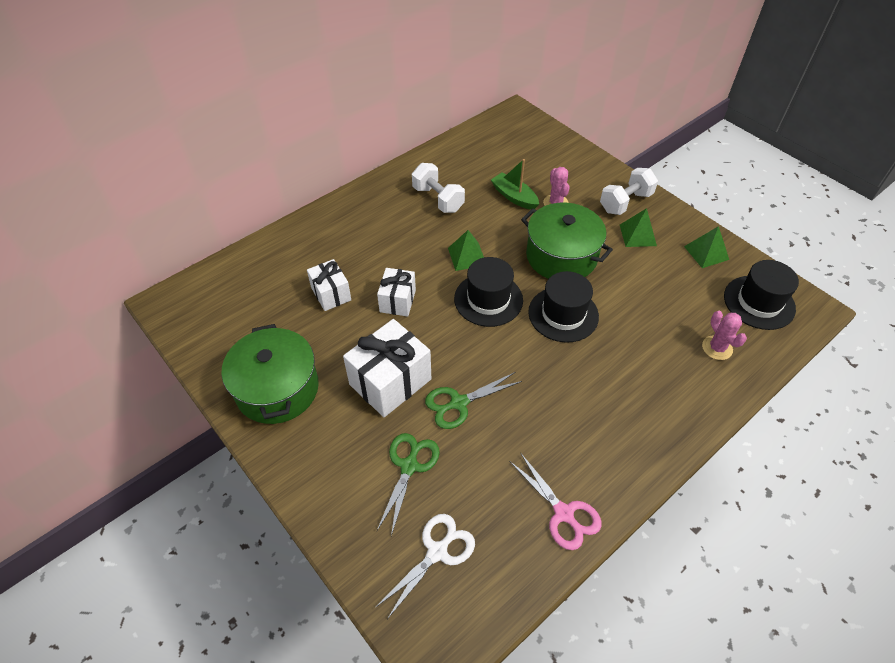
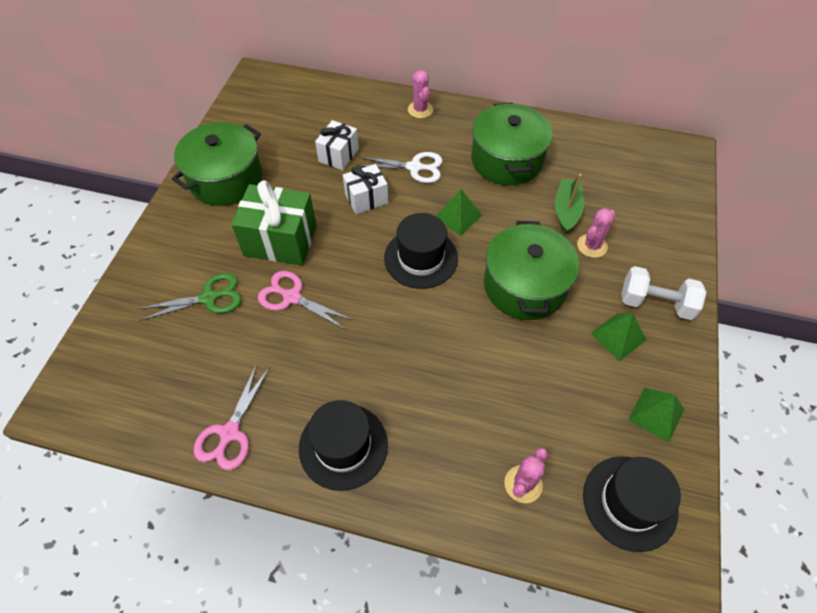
camera: 55 degrees right, 5 degrees up
white gift [343,319,431,417] -> green gift [231,180,317,265]
white scissors [375,514,475,619] -> white scissors moved to [355,152,443,183]
white dumbbell [412,163,465,213] -> green pot [471,103,553,185]
green scissors [425,372,522,429] -> pink scissors [258,271,353,330]
black hat [528,271,599,343] -> black hat moved to [299,400,388,491]
none -> pink cactus [408,70,433,118]

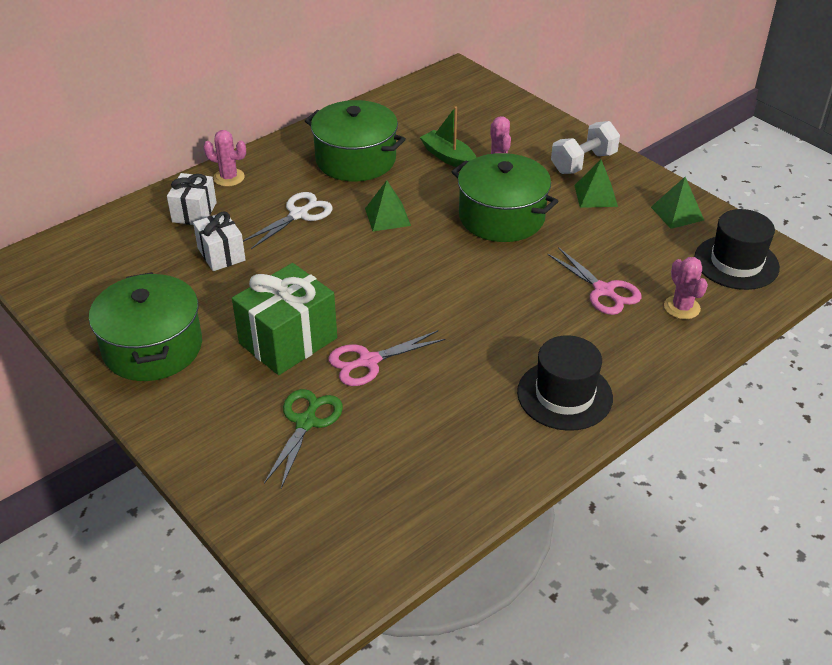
camera: 55 degrees left, 15 degrees down
pink scissors [194,364,270,470] -> pink scissors moved to [547,247,641,315]
white gift [343,164,388,214] -> white gift moved to [167,173,217,225]
black hat [384,213,458,289] -> none

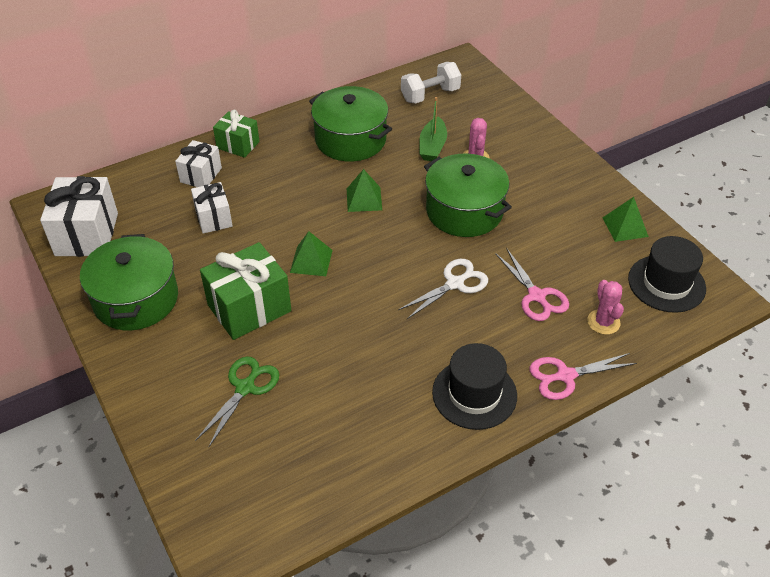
camera: 10 degrees right, 5 degrees up
pink cactus [203,130,246,187] -> green gift [213,110,260,158]
white scissors [243,192,333,249] -> white scissors moved to [398,259,488,319]
pink scissors [329,330,445,386] -> pink scissors moved to [530,353,637,400]
green boat [420,106,476,167] -> green boat turned 135 degrees counterclockwise [419,97,447,161]
white dumbbell [551,121,620,174] -> white dumbbell moved to [401,62,461,104]
green pyramid [574,160,618,208] -> green pyramid moved to [290,231,333,276]
none -> white gift [40,176,118,257]

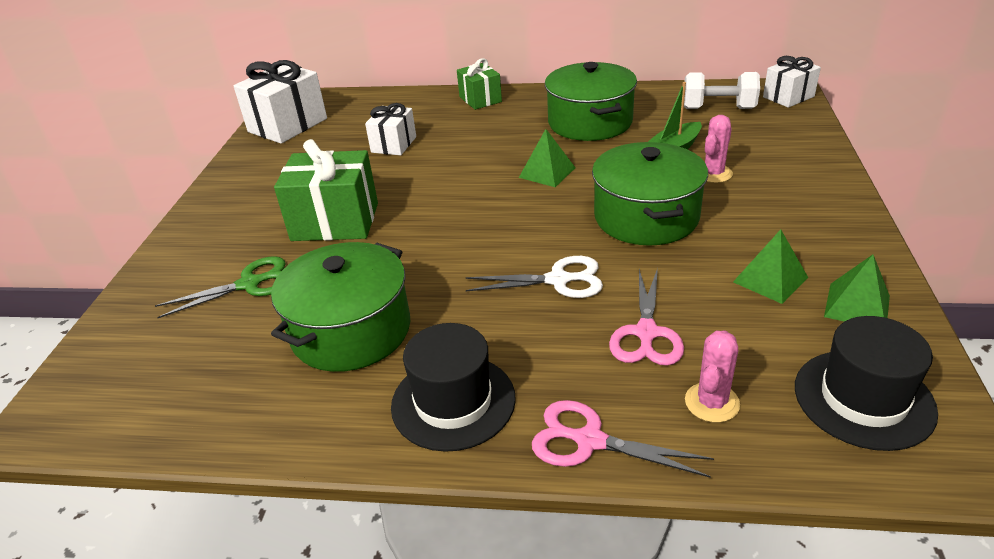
camera: 40 degrees right, 10 degrees down
green pot [80,234,178,330] -> green pot moved to [271,242,410,372]
white gift [175,140,222,187] -> white gift moved to [763,56,821,108]
green pyramid [290,231,333,276] -> green pyramid moved to [733,229,808,304]

